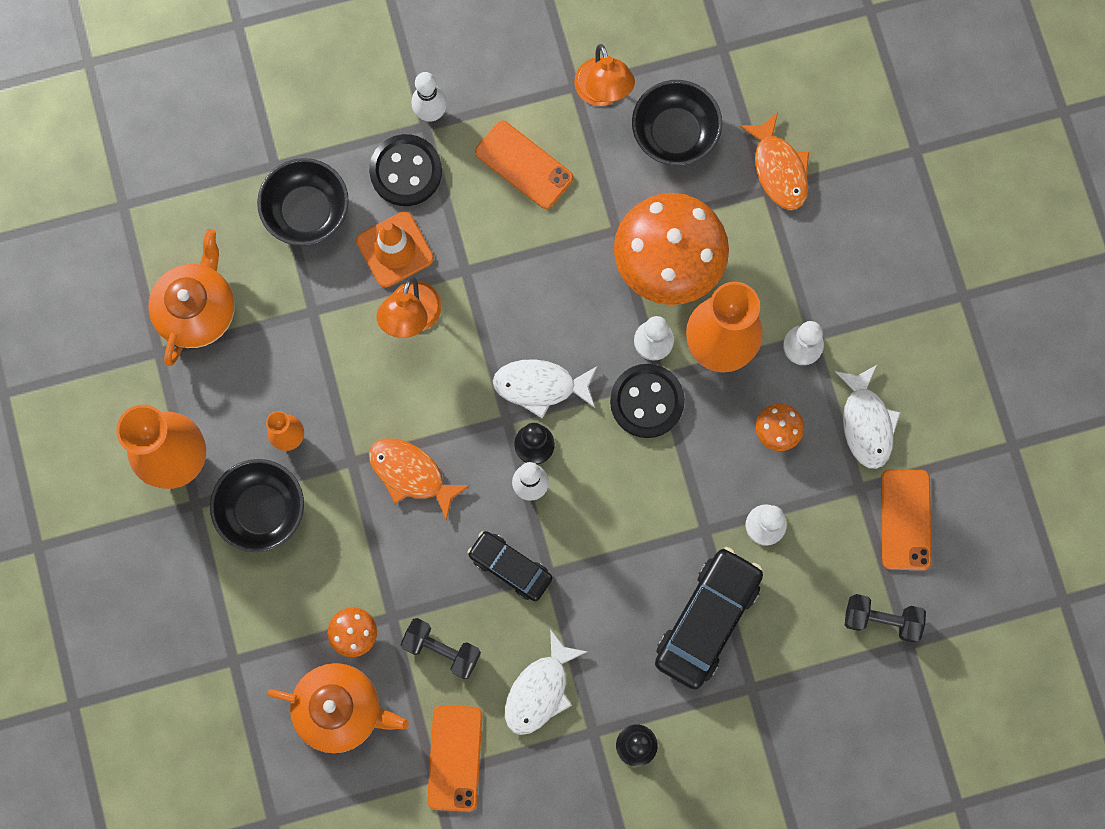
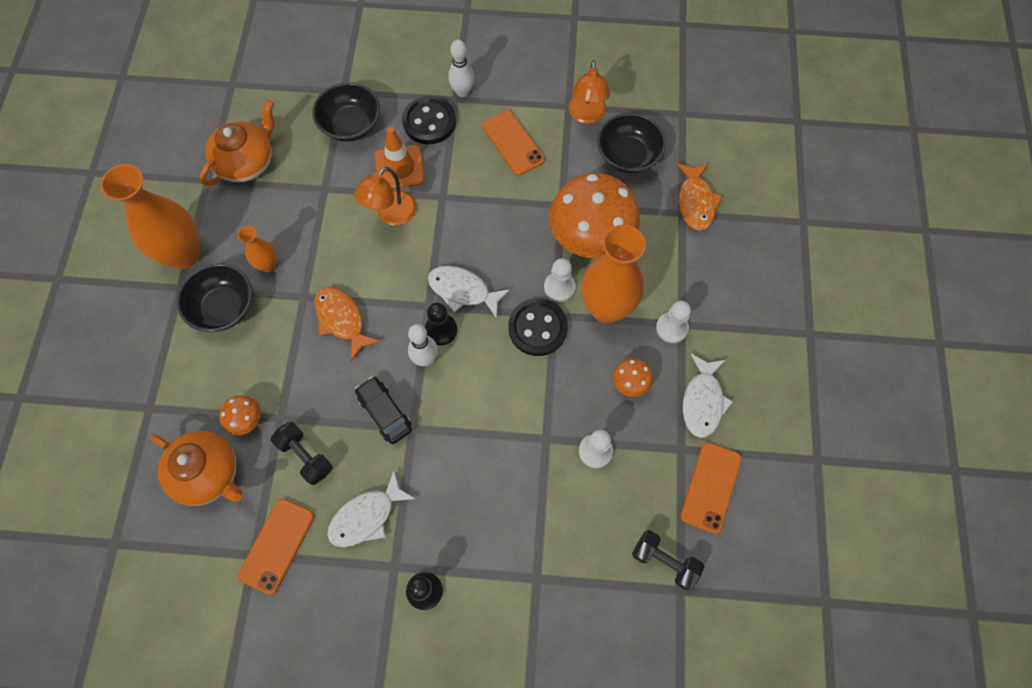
camera: 20 degrees right, 10 degrees down
black car [655,547,763,690] -> none

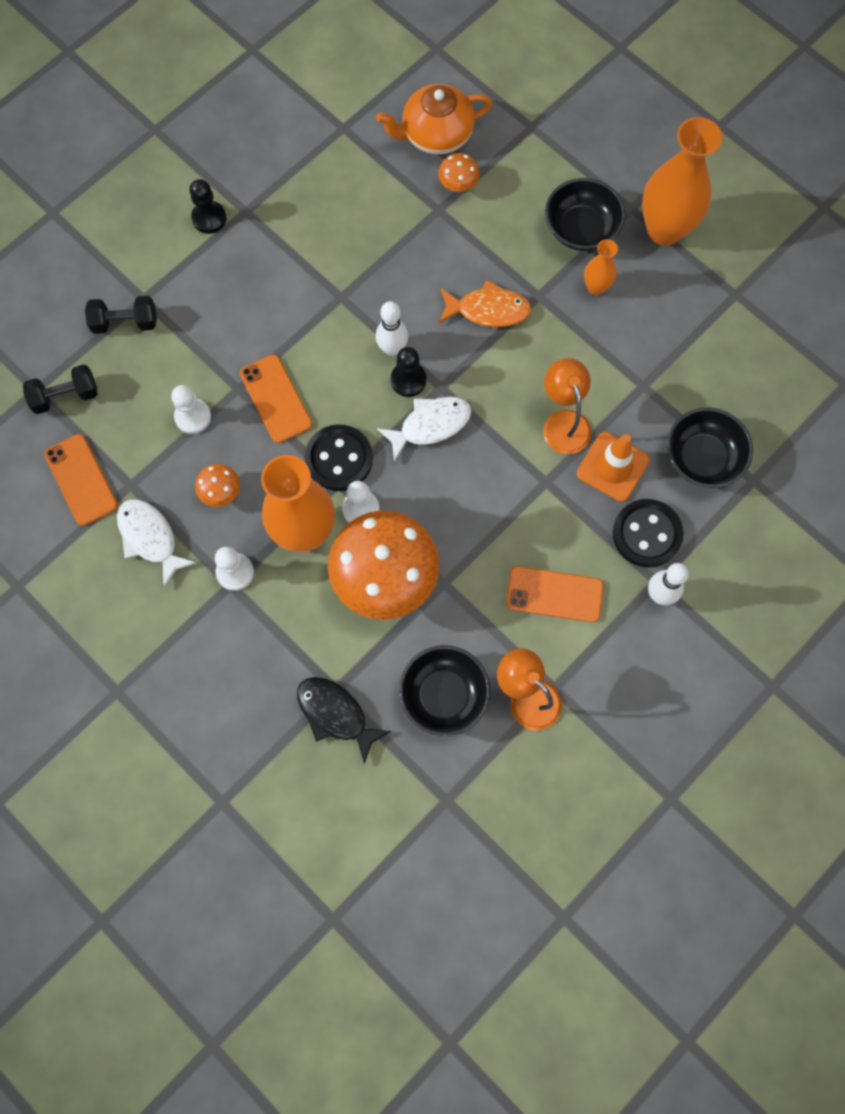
camera: 130 degrees right, 5 degrees up
orange teapot [200,100,274,186] -> none
orange phone [238,498,314,595] -> orange phone moved to [240,355,312,443]
black dumbbell [271,422,332,485] -> black dumbbell moved to [85,296,157,334]
white fish [327,470,415,548] -> none
black car [355,376,412,444] -> none
orange fish [677,163,722,231] -> black fish [297,677,392,764]

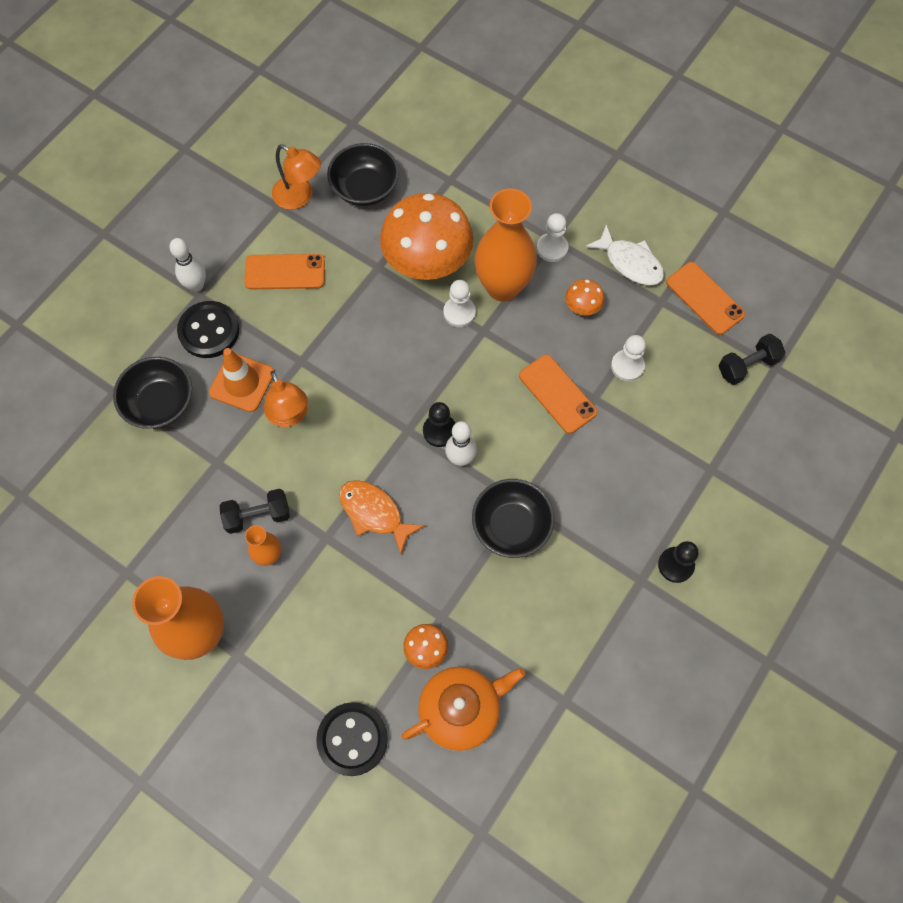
camera: 170 degrees right, 5 degrees down
black dumbbell [85,296,157,334] -> black dumbbell moved to [220,489,290,534]
black fish [297,677,392,764] -> none
black button [305,424,373,491] -> black button moved to [316,702,388,776]
white fish [377,397,471,462] -> none
orange fish [439,280,531,327] -> orange fish turned 45 degrees clockwise [339,480,425,554]
black bowl [545,178,626,251] -> black bowl moved to [472,479,555,558]

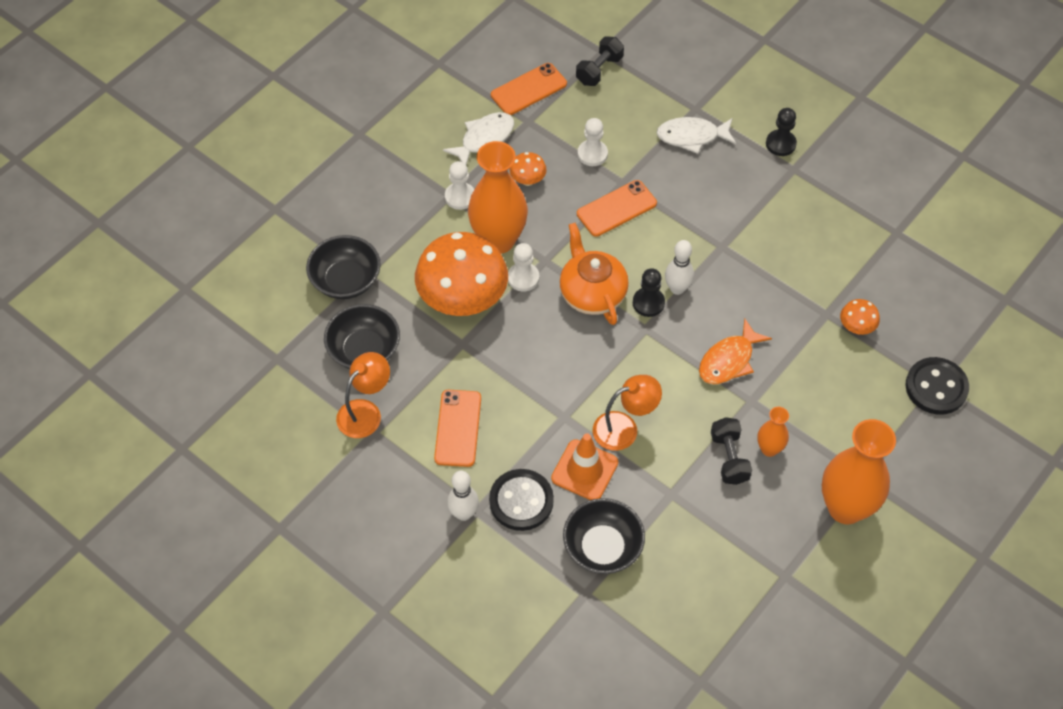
camera: 85 degrees left, 10 degrees down
orange teapot [402,667,525,751] -> orange teapot moved to [560,223,629,325]
black bowl [472,479,555,558] -> black bowl moved to [306,235,381,299]
black dumbbell [718,334,785,385] -> black dumbbell turned 60 degrees clockwise [576,37,624,86]
none -> white fish [657,117,736,154]

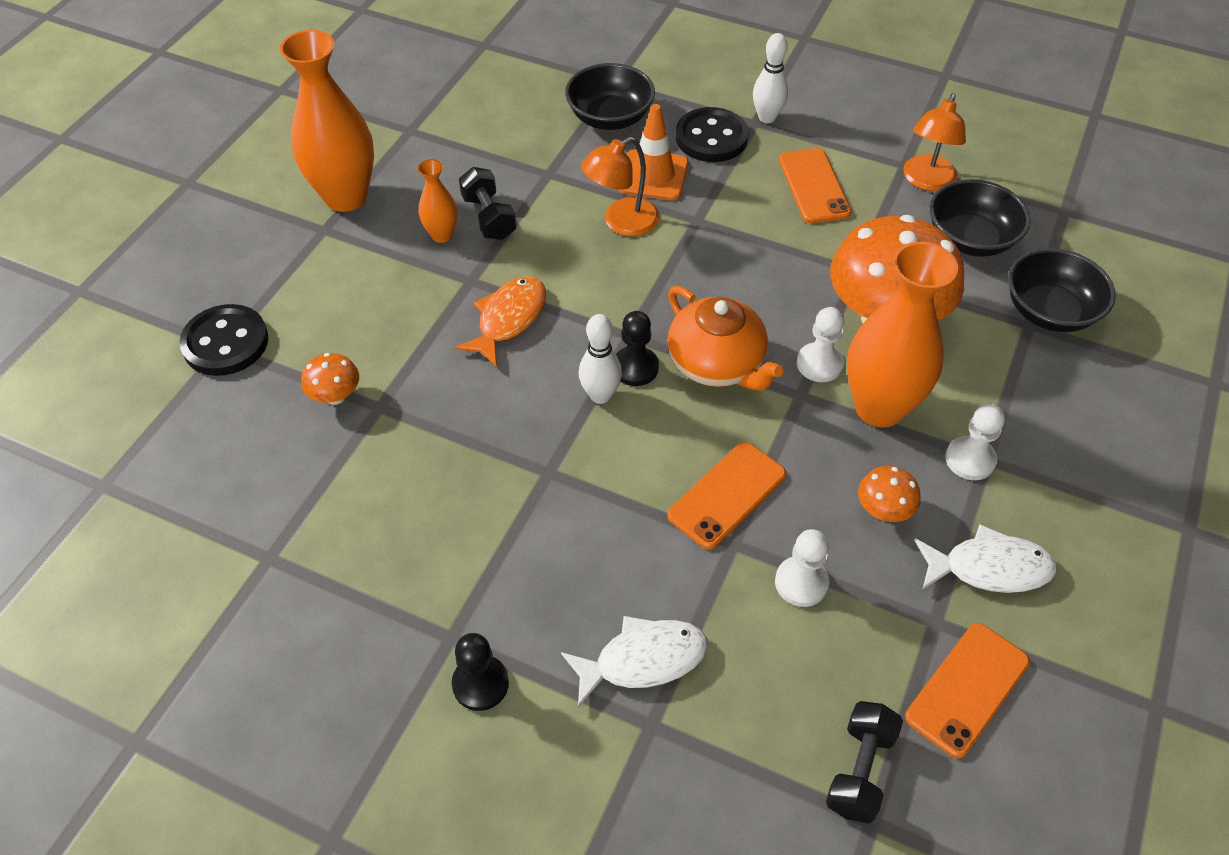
camera: 165 degrees right, 5 degrees down
white fish [443,112,514,164] -> white fish turned 120 degrees counterclockwise [914,524,1057,593]

